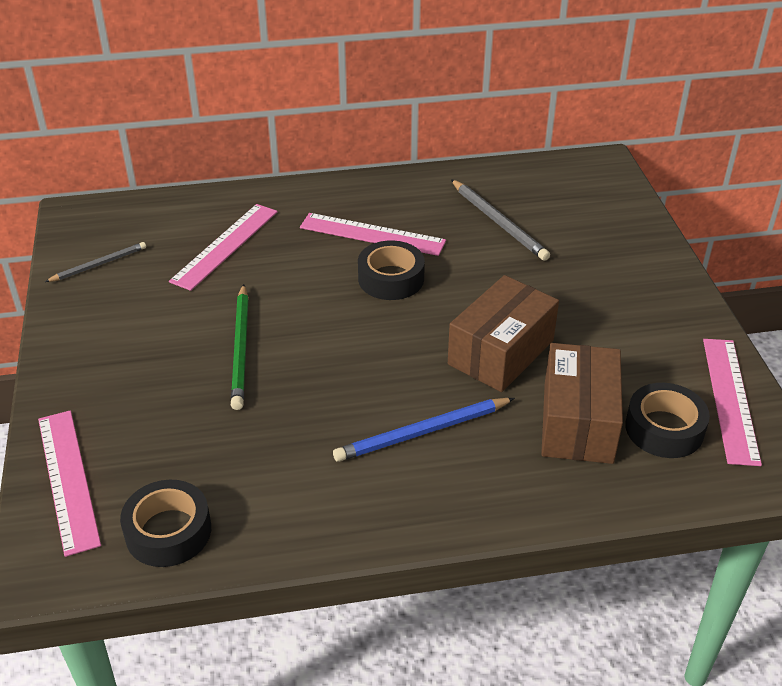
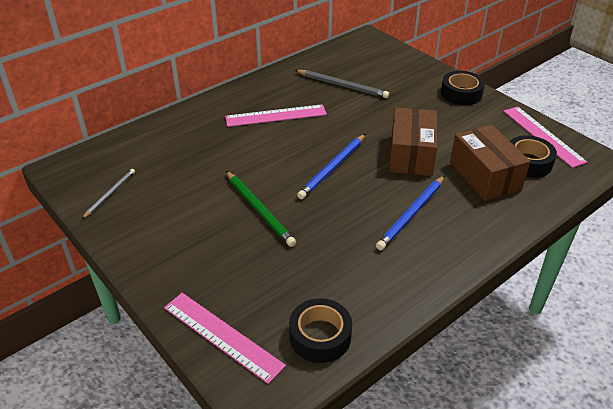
camera: 30 degrees left, 0 degrees up
pink ruler [169,204,278,291] -> none
black tape [358,240,425,300] -> black tape moved to [441,71,485,105]
none -> blue pencil [297,134,365,199]

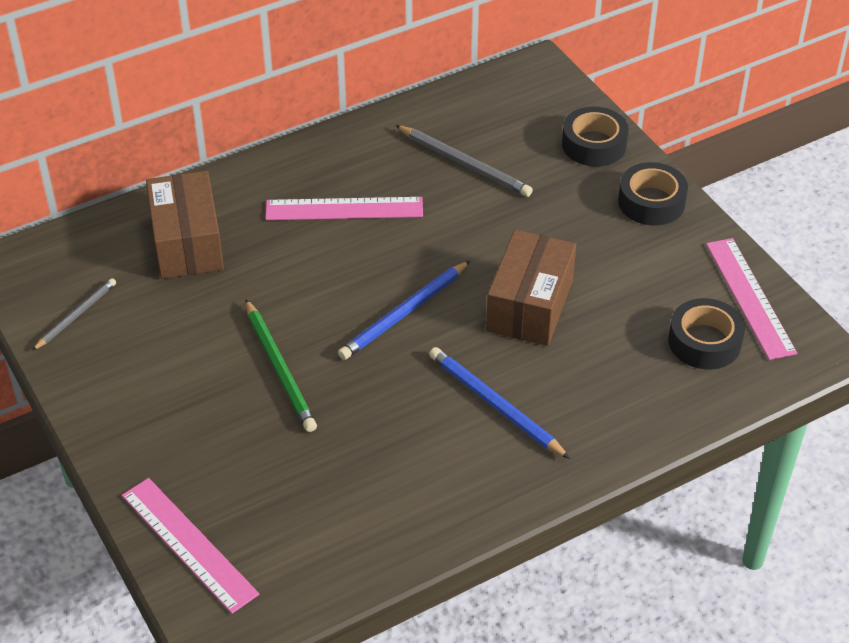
camera: 10 degrees right, 5 degrees up
black tape [289,298,352,363] -> black tape moved to [562,106,628,167]
blue pencil [376,176,444,250] -> blue pencil turned 90 degrees clockwise [429,347,570,459]
brown box [450,125,531,201] -> brown box moved to [146,171,224,279]

